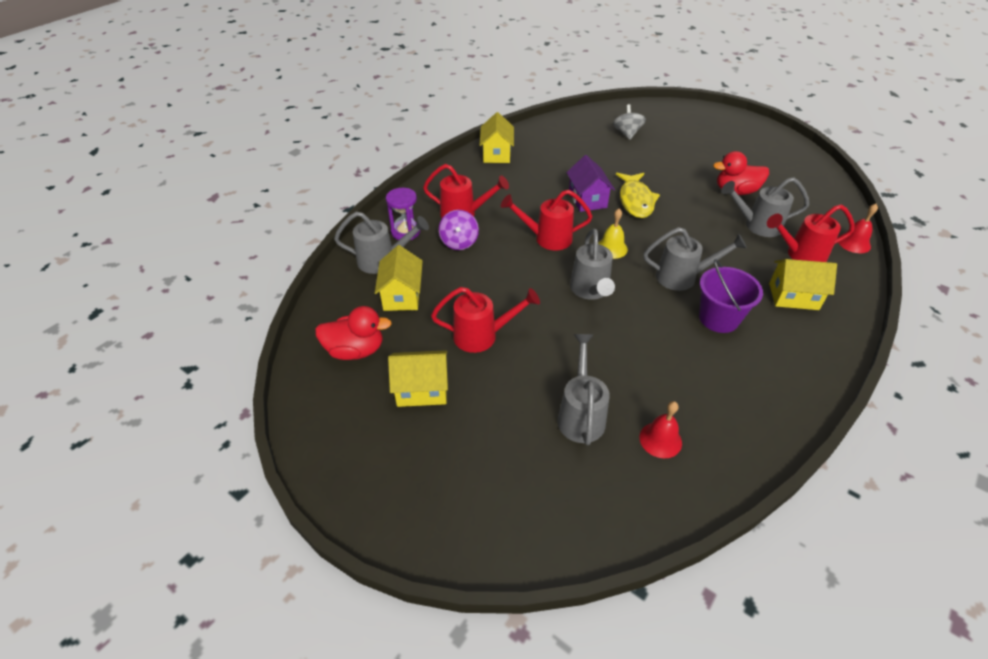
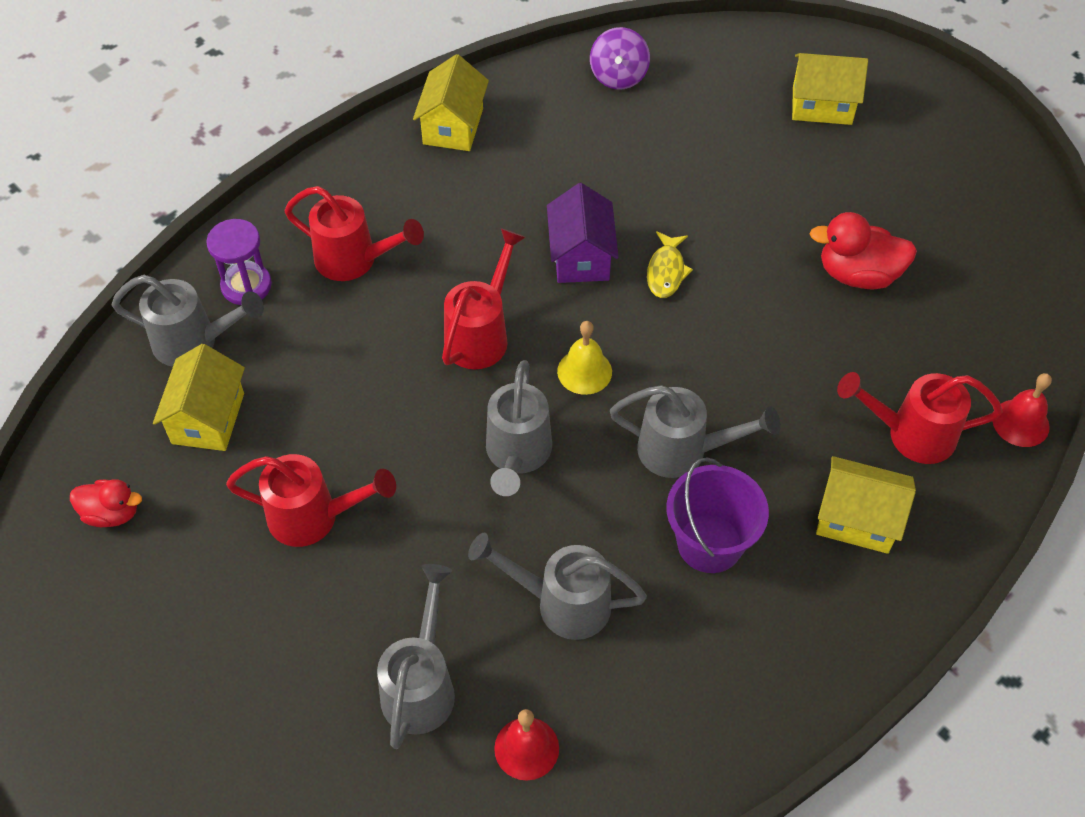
camera: 10 degrees right, 10 degrees up
red duck [315,306,392,360] -> red duck [70,479,142,527], size x0.64
yellow house [388,350,448,407] -> yellow house moved to [792,53,868,125]
purple spinning top [439,210,479,250] -> purple spinning top moved to [590,27,650,89]
red watering can [501,190,592,251] -> red watering can turned 105 degrees clockwise [442,228,526,369]
grey spinning top [613,104,646,140] -> none
yellow fish [616,173,660,218] -> yellow fish [647,231,693,298], size x0.60
grey watering can [721,177,809,237] -> grey watering can moved to [468,533,647,640]

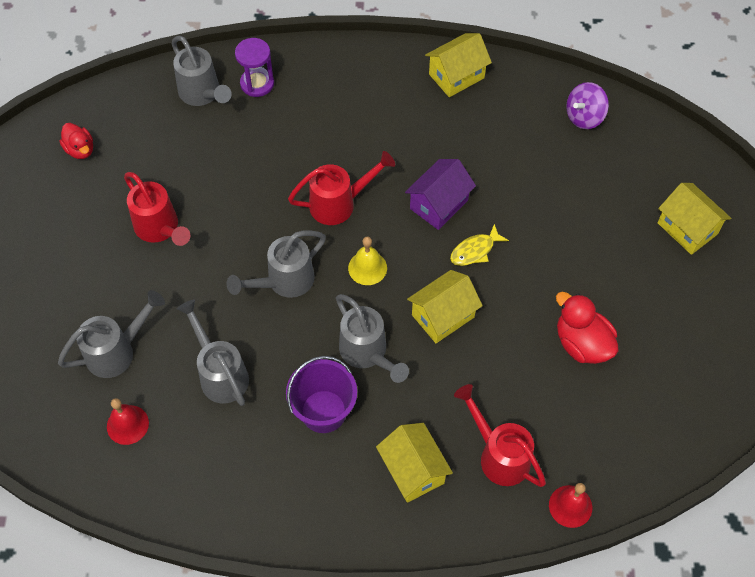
camera: 45 degrees right, 5 degrees up
yellow house [153,344,245,451] -> yellow house moved to [407,270,483,343]
red watering can [284,186,424,281] -> none

